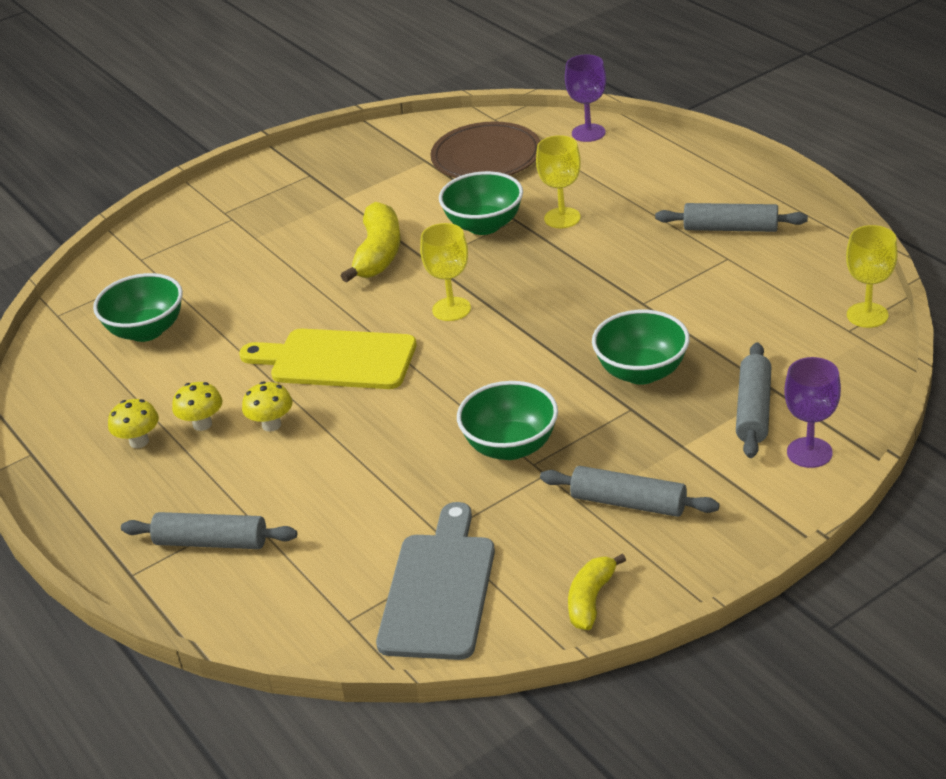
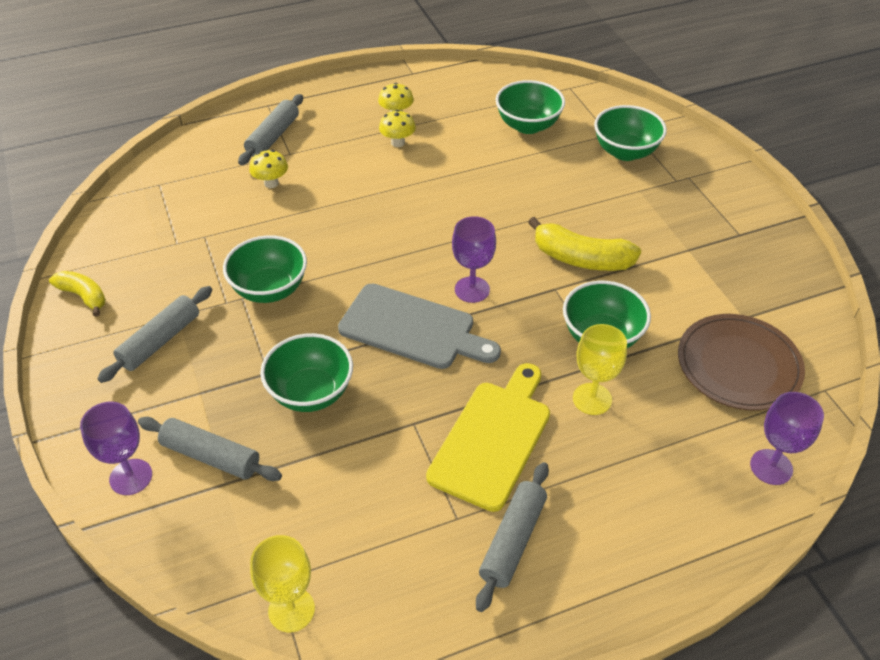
camera: 100 degrees right, 10 degrees up
yellow cutting board [239,329,416,389] -> yellow cutting board moved to [426,363,550,512]
yellow mushroom [242,382,293,432] -> yellow mushroom moved to [249,150,288,188]
grey cutting board [376,502,495,660] -> grey cutting board moved to [338,283,501,369]
yellow goblet [420,223,471,321] -> purple goblet [452,216,496,303]
none -> green bowl [594,105,667,161]

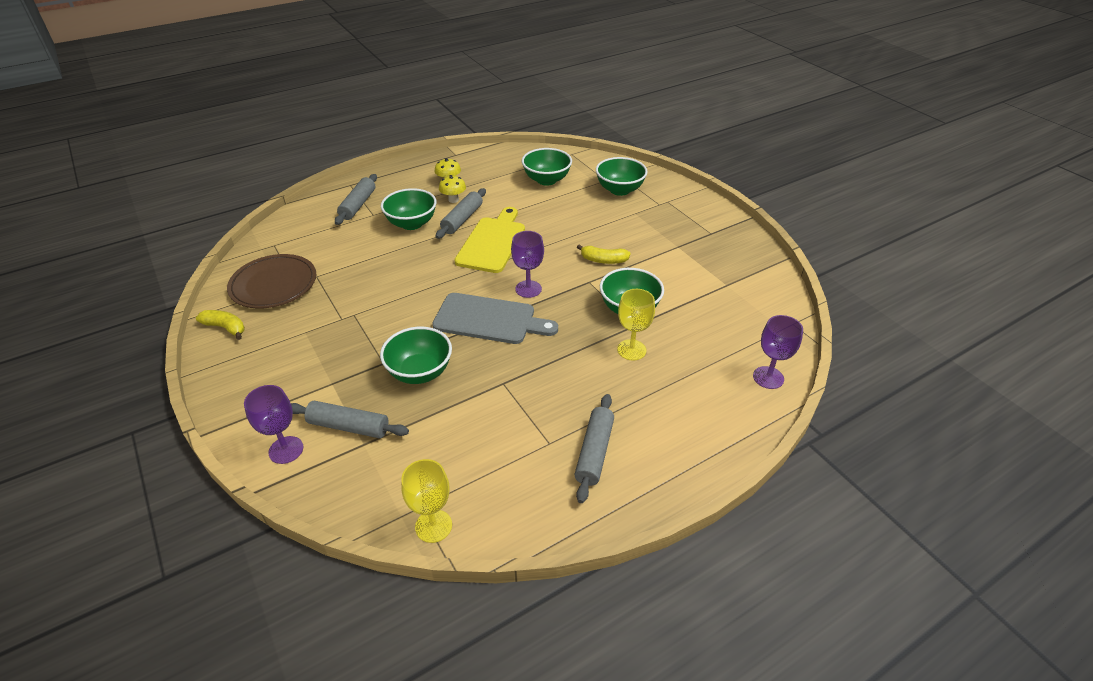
camera: 10 degrees left, 5 degrees down
grey rolling pin [97,286,212,383] -> grey rolling pin moved to [436,188,486,239]
green bowl [223,235,307,303] -> green bowl moved to [381,188,437,230]
yellow mushroom [249,150,288,188] -> none
yellow cutting board [426,363,550,512] -> yellow cutting board moved to [455,207,525,273]
yellow banana [528,217,641,271] -> yellow banana [577,244,631,264], size x0.63
brown plate [678,314,805,411] -> brown plate moved to [227,254,316,308]

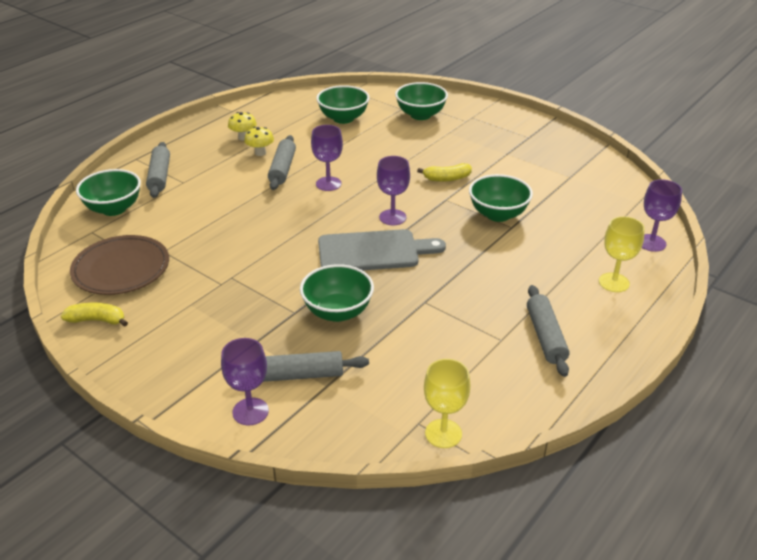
camera: 20 degrees left, 5 degrees down
green bowl [381,188,437,230] -> green bowl moved to [76,169,141,216]
yellow cutting board [455,207,525,273] -> purple goblet [311,125,343,191]
yellow goblet [617,289,655,361] -> yellow goblet moved to [599,216,645,292]

